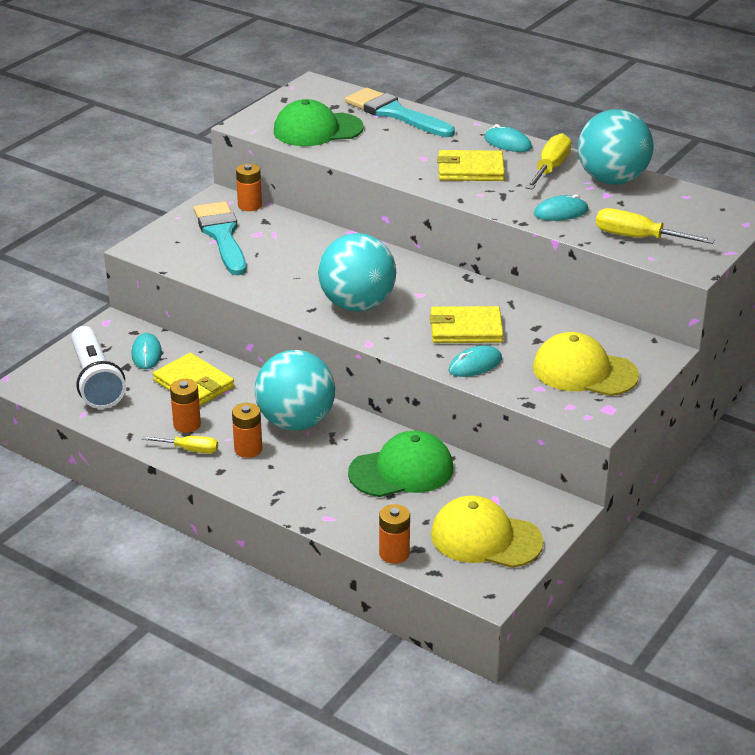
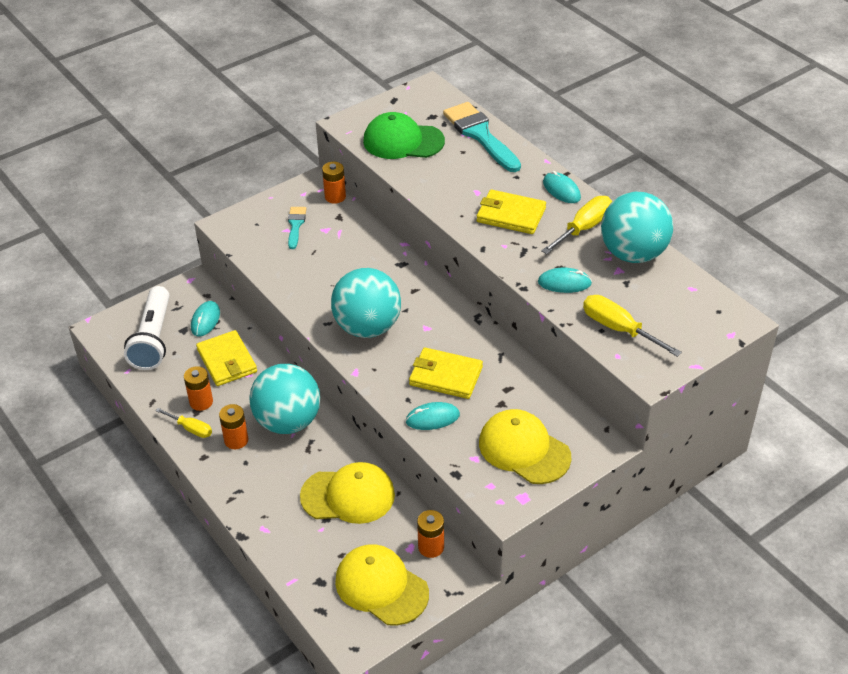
camera: 20 degrees right, 10 degrees up
turquoise brush [194,201,246,275] -> turquoise brush [288,207,306,249], size x0.52
green cap [348,431,453,497] -> yellow cap [300,462,395,524]
orange battery [379,504,410,564] -> orange battery moved to [417,510,444,558]

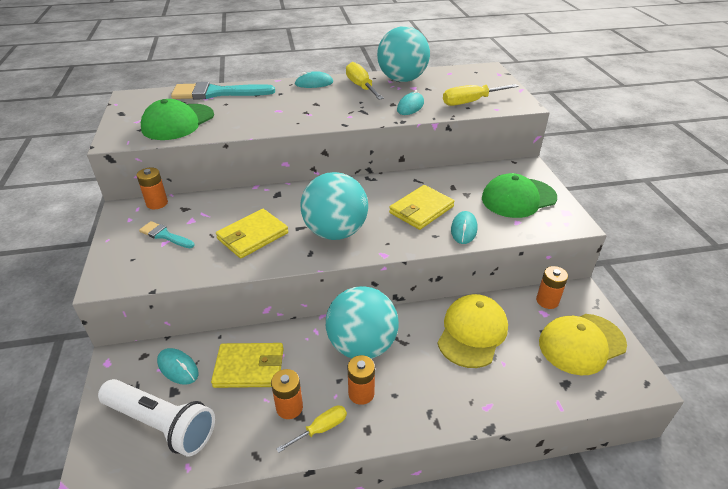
camera: 65 degrees left, 5 degrees down
yellow wallet [476,189,546,234] -> yellow wallet moved to [216,209,288,258]
yellow cap [479,409,571,484] -> green cap [482,173,557,218]

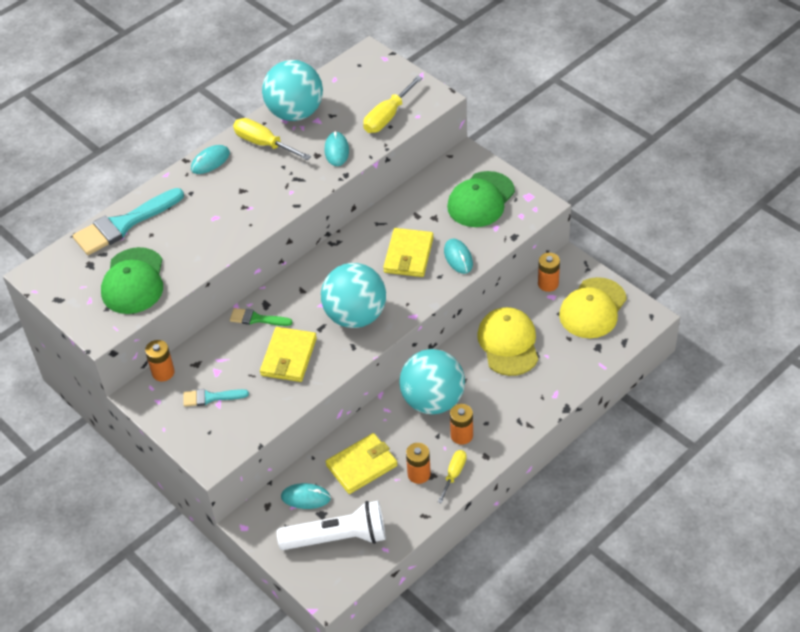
camera: 30 degrees left, 10 degrees up
none -> green brush [230,308,292,326]

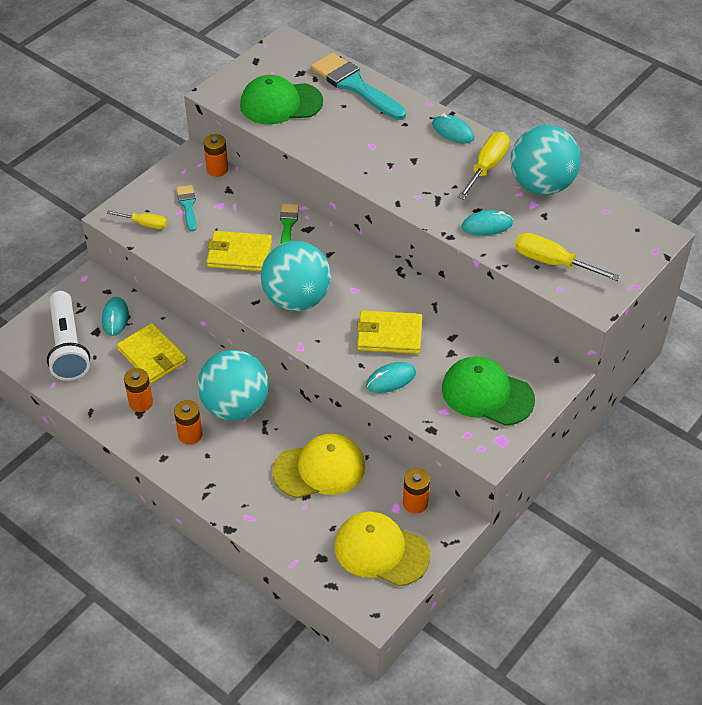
camera: 80 degrees right, 0 degrees up
yellow screwdriver [438,450,467,504] -> yellow screwdriver moved to [107,211,167,229]

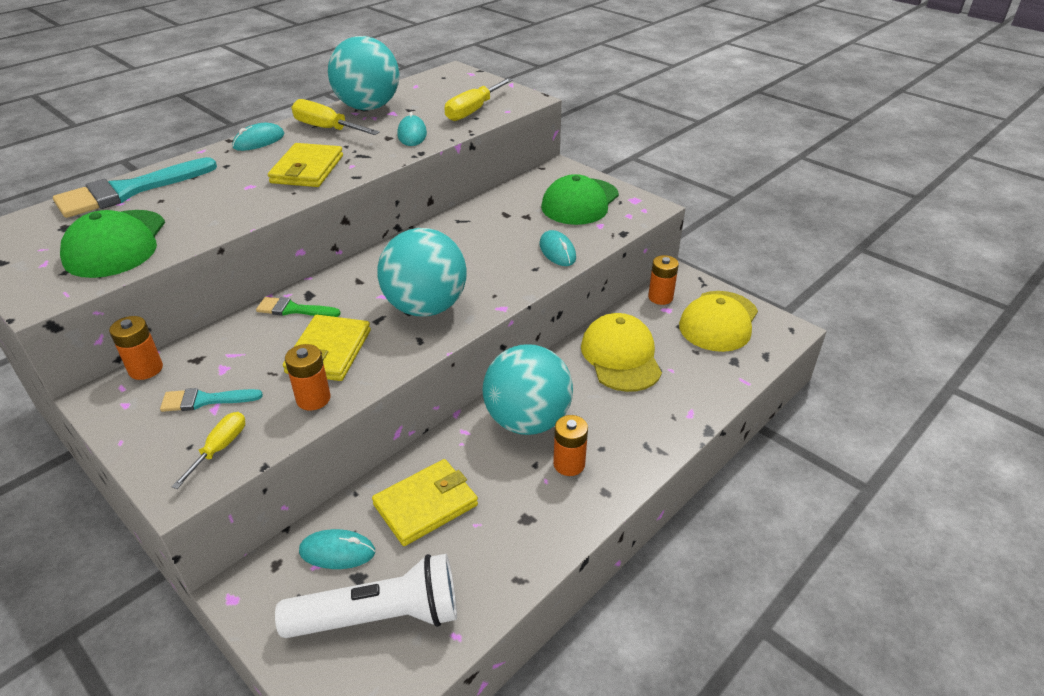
camera: 85 degrees left, 10 degrees down
orange battery [124,368,153,412] -> orange battery moved to [285,344,331,410]
yellow wallet [357,310,422,354] -> yellow wallet moved to [268,143,343,187]

